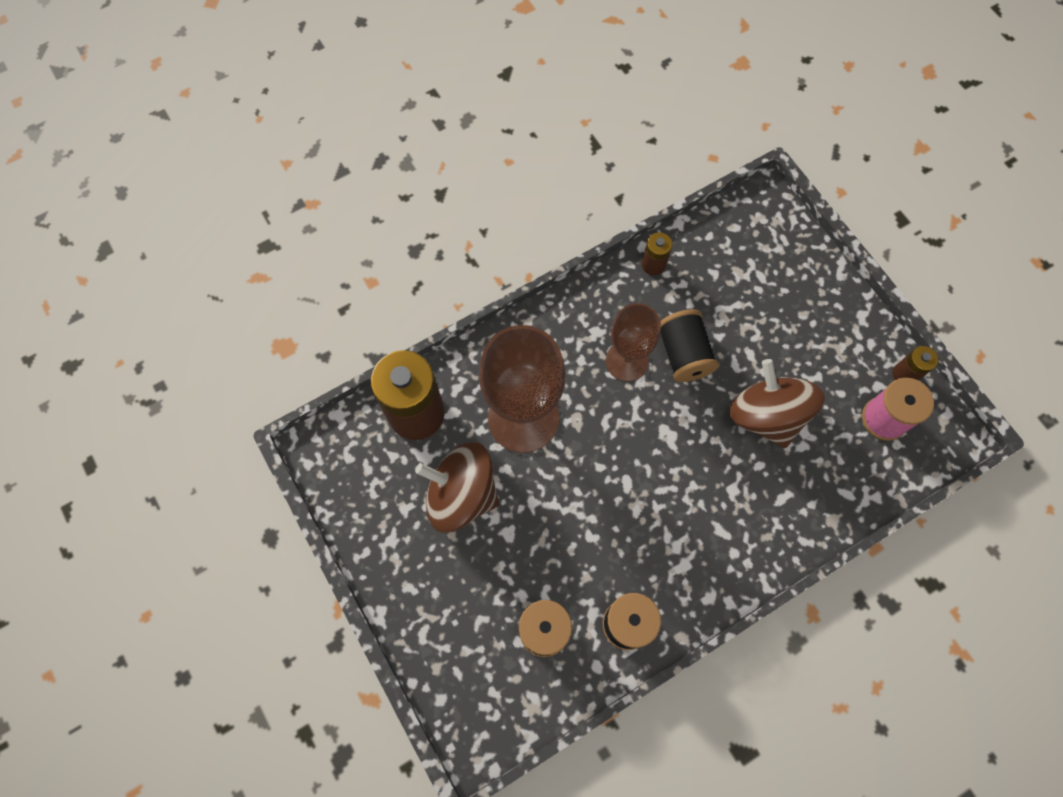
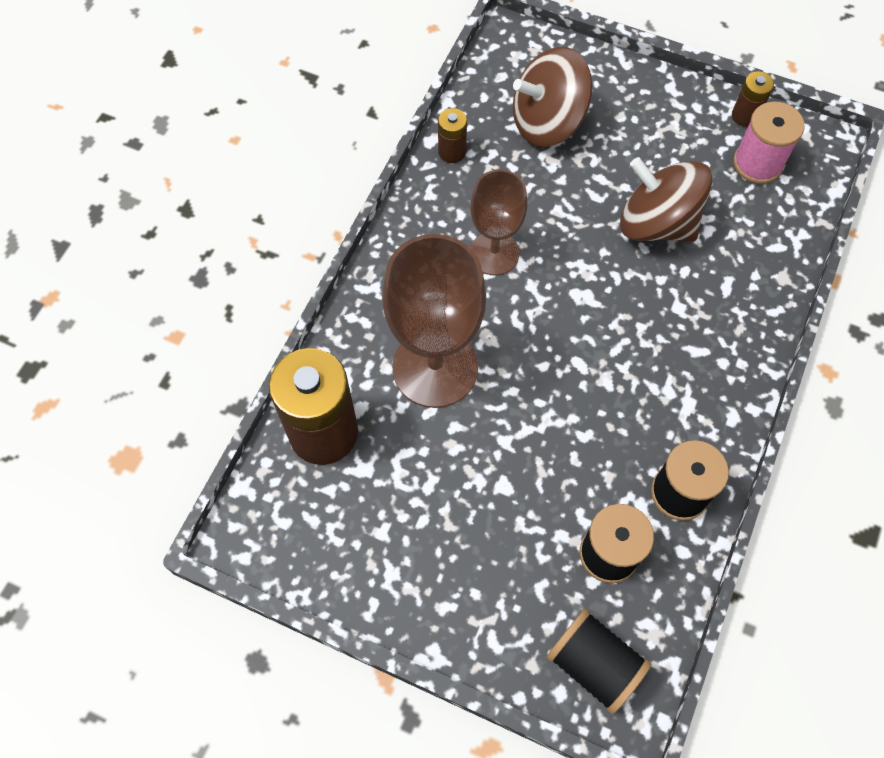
camera: 35 degrees left, 5 degrees down
brown spinning top [415,442,499,533] -> brown spinning top moved to [513,47,593,147]
black spool [661,309,719,382] -> black spool moved to [546,609,652,714]

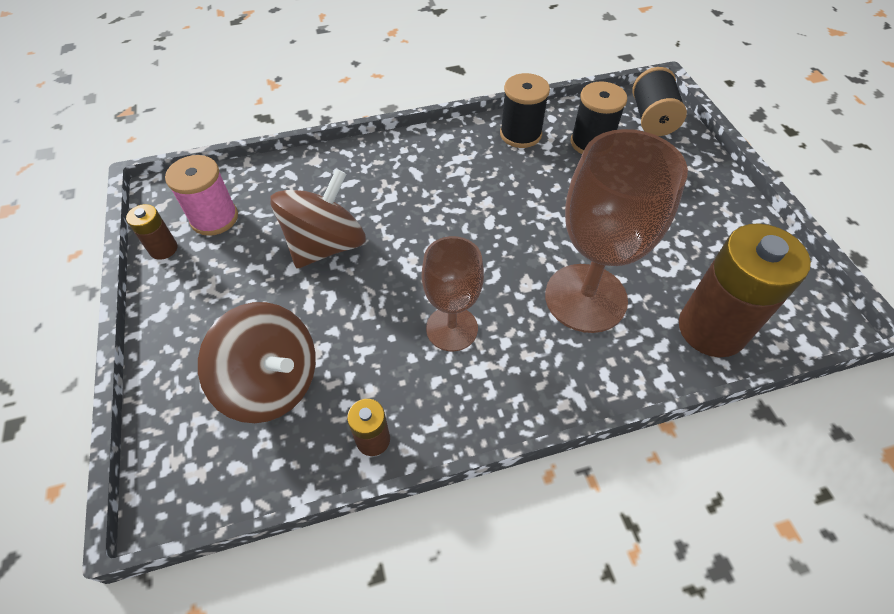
camera: 130 degrees left, 10 degrees down
brown spinning top [620,157,712,242] -> brown spinning top turned 135 degrees counterclockwise [270,169,366,268]

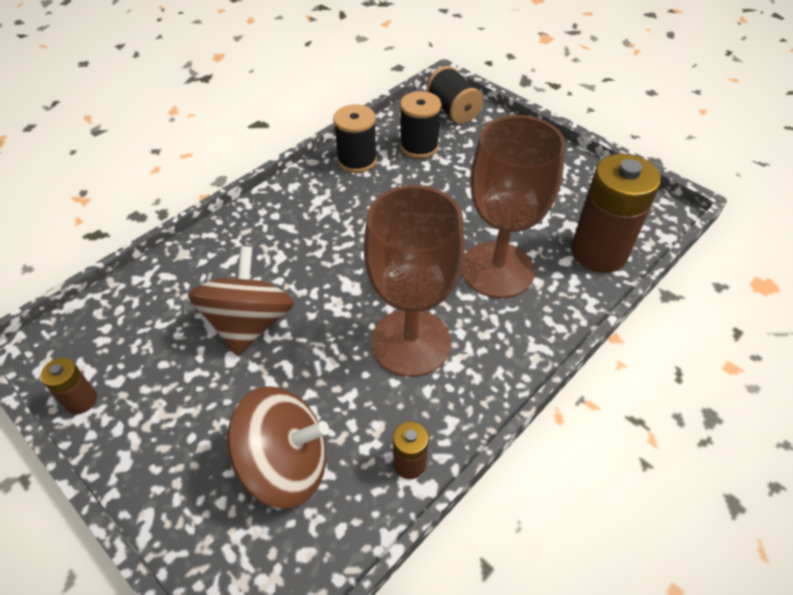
camera: 30 degrees left, 5 degrees down
pink spool [165,155,238,236] -> none
brown goblet [422,236,484,351] -> brown goblet [364,185,465,377], size x1.62

